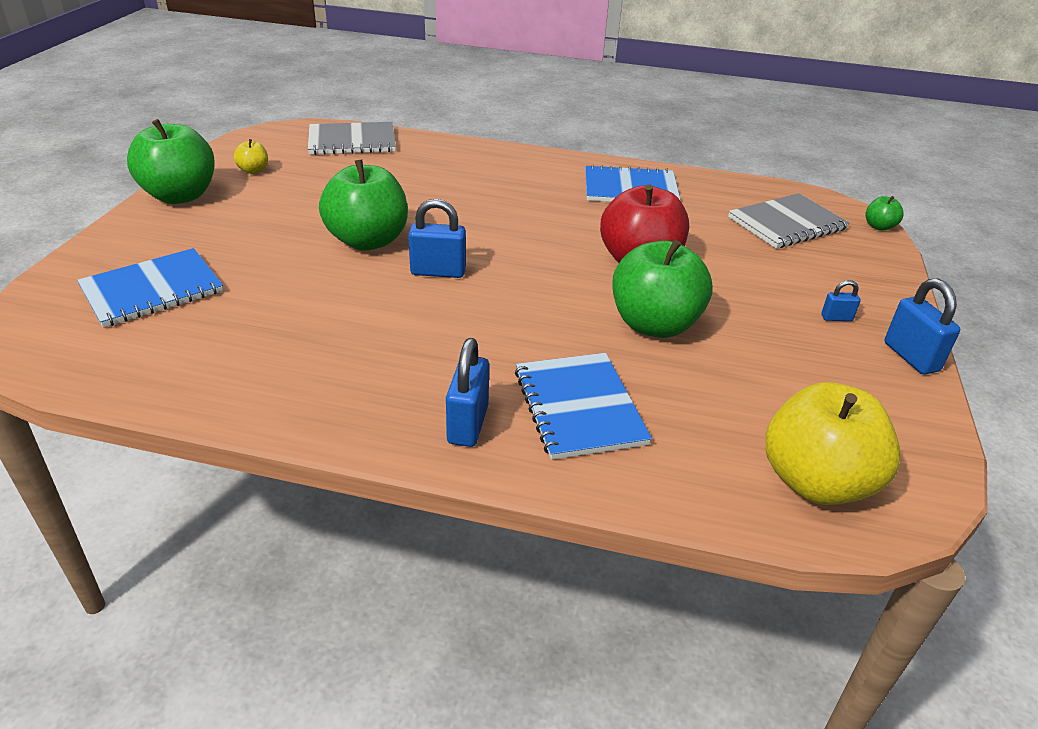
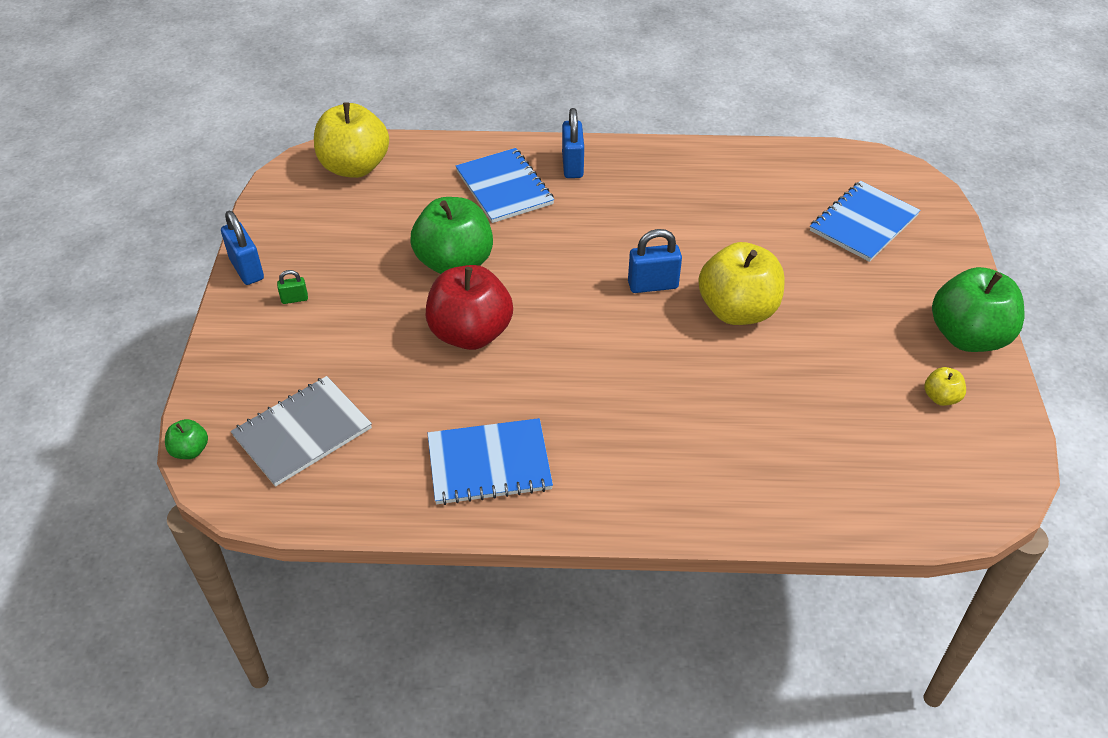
camera: 170 degrees right, 10 degrees up
grey notebook [308,122,396,155] -> none
green apple [319,159,408,251] -> yellow apple [698,242,785,325]
blue padlock [821,280,860,321] -> green padlock [277,270,308,304]

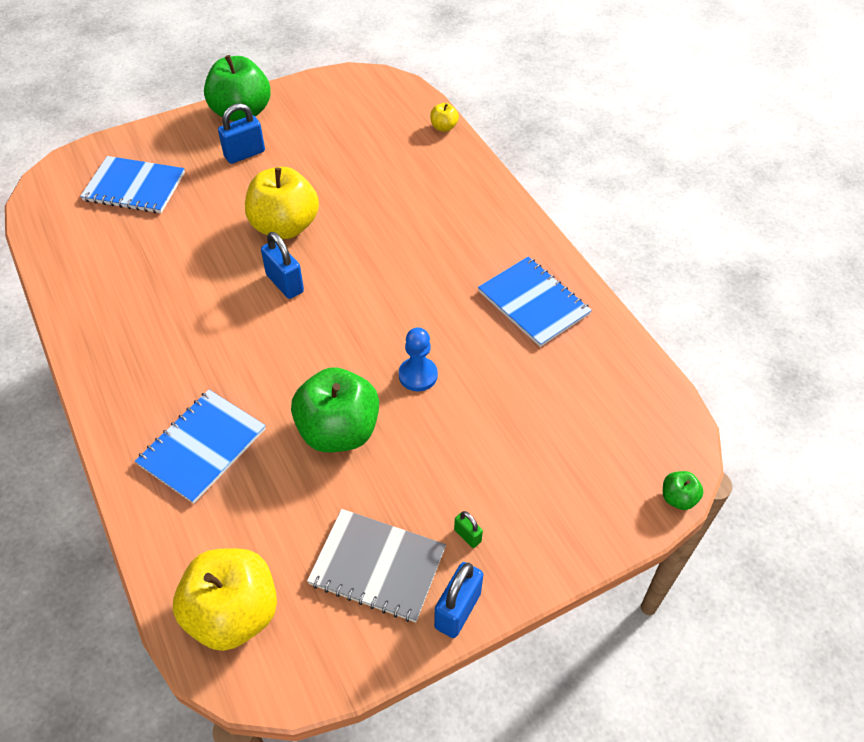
camera: 120 degrees left, 5 degrees up
grey notebook [231,376,372,487] -> grey notebook moved to [307,509,446,622]
red apple [426,265,513,350] -> blue pawn [399,327,438,391]
blue padlock [562,108,584,178] -> blue padlock moved to [218,103,265,164]
yellow apple [924,367,966,406] -> yellow apple moved to [430,103,459,132]

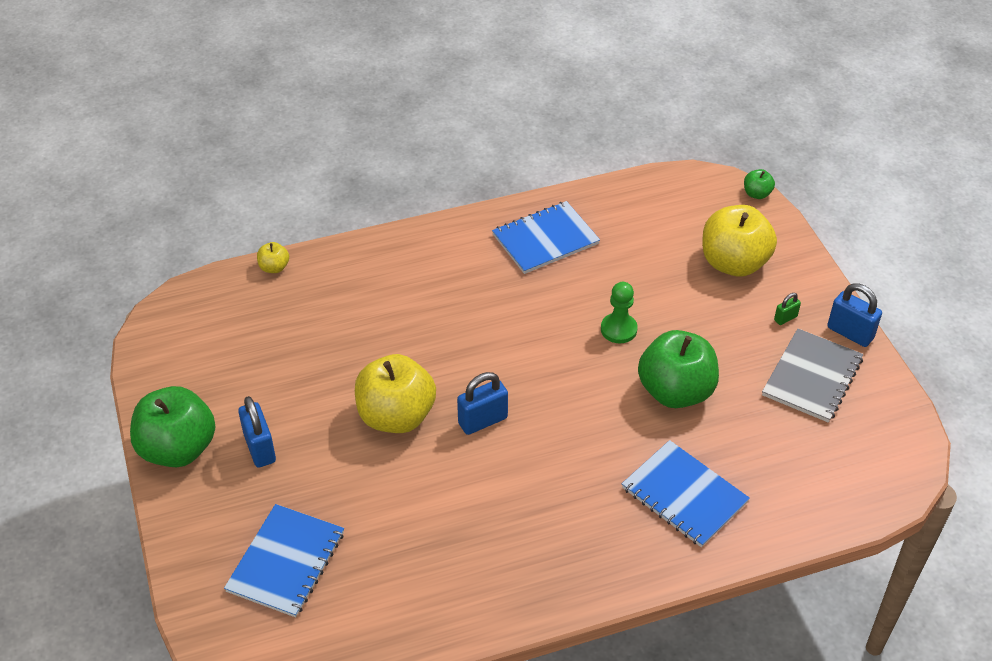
camera: 80 degrees left, 5 degrees down
yellow apple [173,548,277,651] -> yellow apple moved to [702,205,777,277]
blue pawn [399,327,438,391] -> green pawn [601,282,638,343]

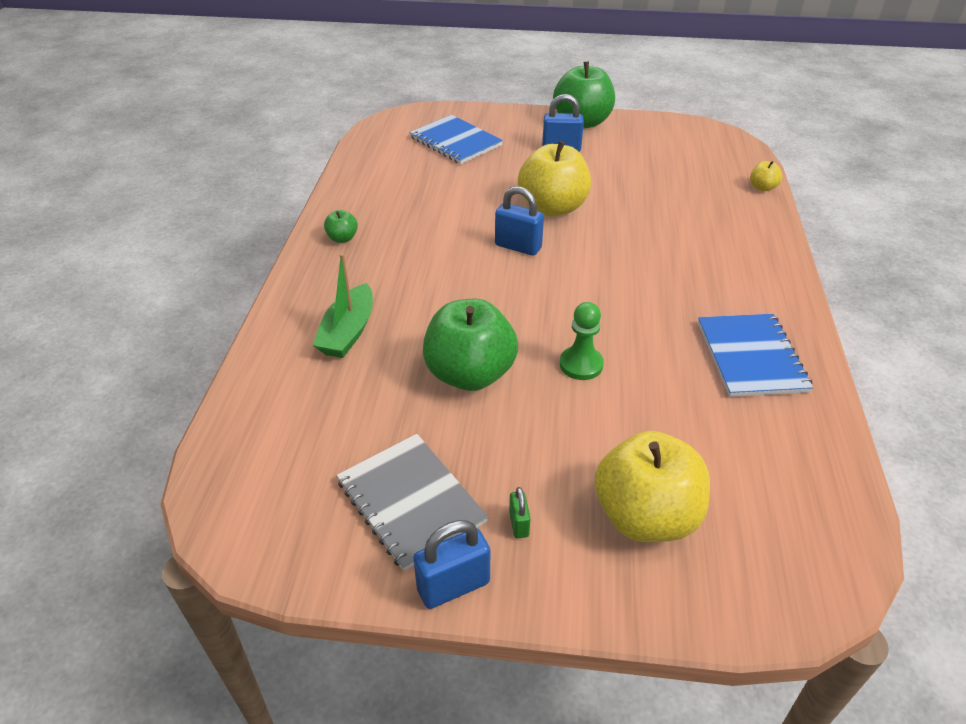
camera: 115 degrees right, 5 degrees down
blue padlock [457,372,508,435] -> blue padlock turned 60 degrees counterclockwise [495,186,544,256]
blue notebook [622,440,750,547] -> green boat [313,253,373,358]
green apple [744,169,775,199] -> green apple moved to [324,210,358,243]

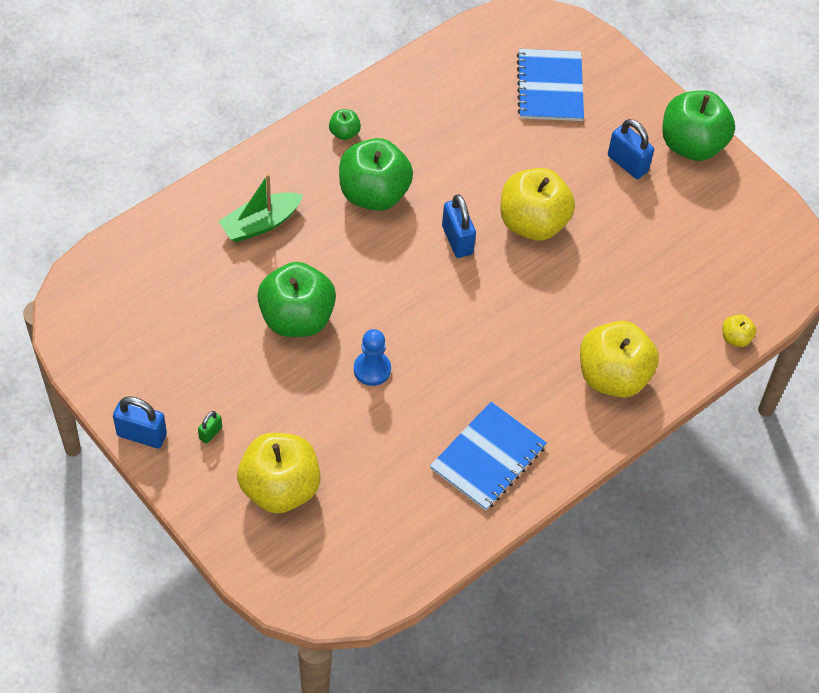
camera: 40 degrees right, 15 degrees up
grey notebook [336,434,488,571] -> none
green pawn [560,302,604,380] -> blue pawn [354,329,391,386]
none -> green apple [339,138,413,211]
none -> yellow apple [580,321,659,398]

